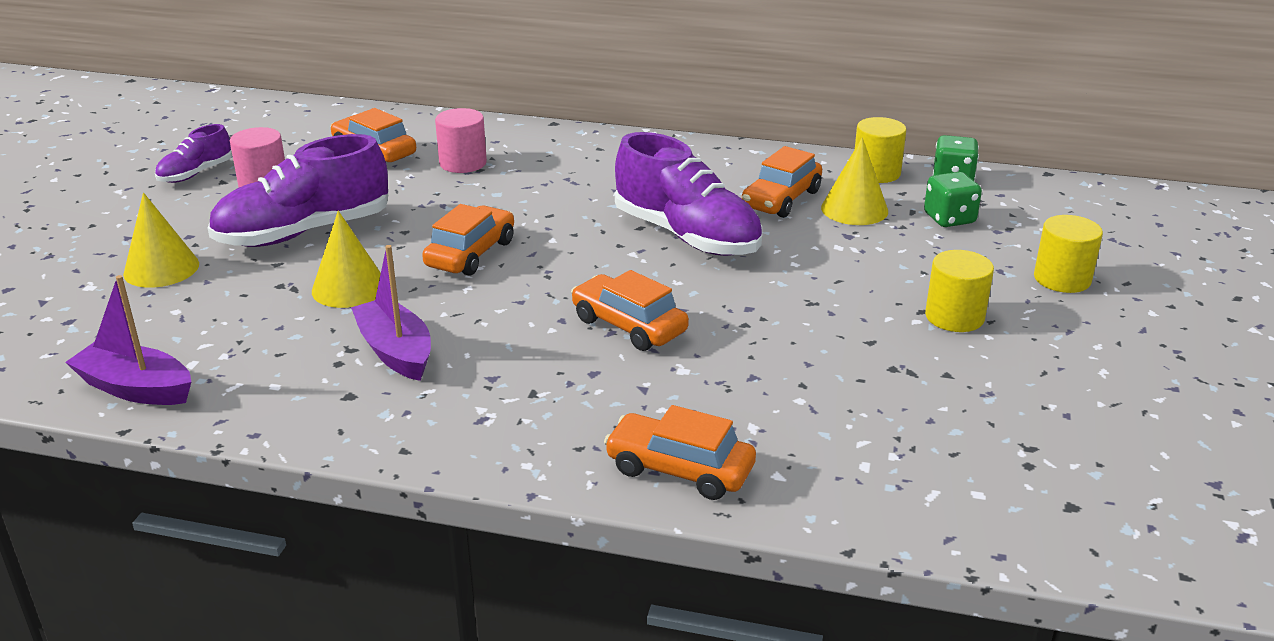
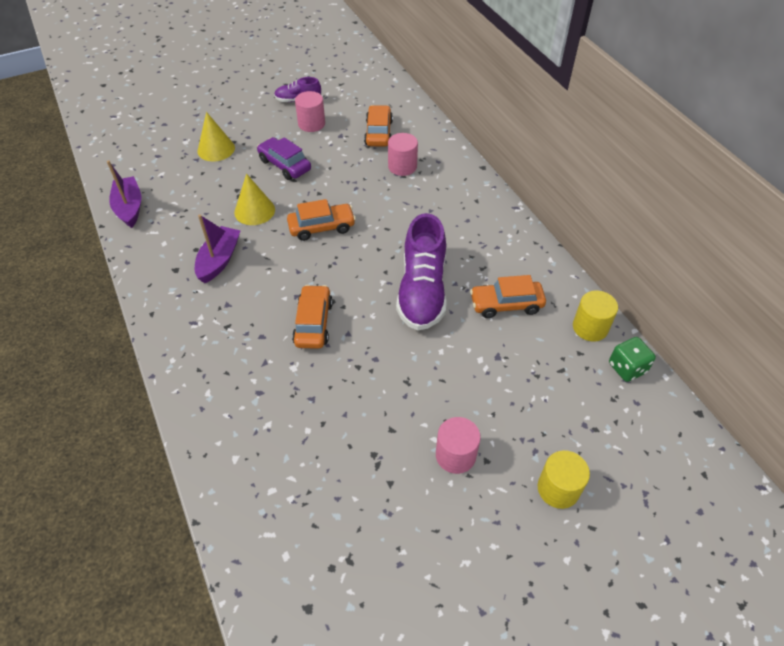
camera: 50 degrees right, 20 degrees up
purple shoe [207,134,388,247] -> purple car [257,137,311,180]
orange car [604,405,756,500] -> none
yellow cone [821,137,888,225] -> none
green dice [924,172,982,227] -> none
yellow cylinder [925,250,994,332] -> pink cylinder [436,417,481,474]

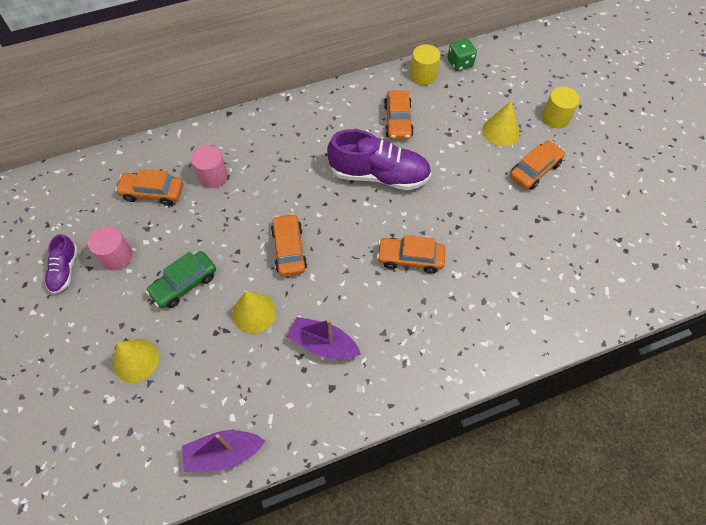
camera: 85 degrees left, 10 degrees up
purple car [257,137,311,180] -> green car [146,251,216,308]
pink cylinder [436,417,481,474] -> orange car [510,140,565,190]
none -> yellow cone [482,101,520,146]

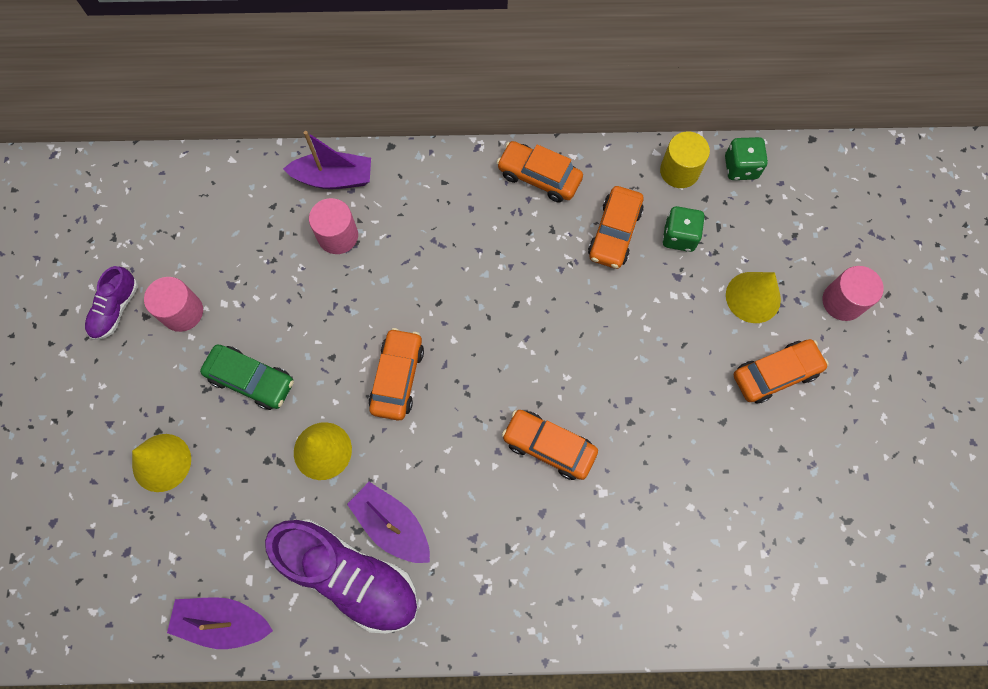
camera: 20 degrees right, 10 degrees up
orange car [115,169,183,206] -> orange car moved to [497,141,583,203]
green car [146,251,216,308] -> green car turned 135 degrees counterclockwise [200,344,294,410]
purple shoe [327,129,432,190] -> purple shoe moved to [265,519,418,633]
yellow cylinder [542,87,580,128] -> pink cylinder [822,266,884,321]
none -> purple boat [283,131,371,189]
none -> green dice [662,206,705,252]

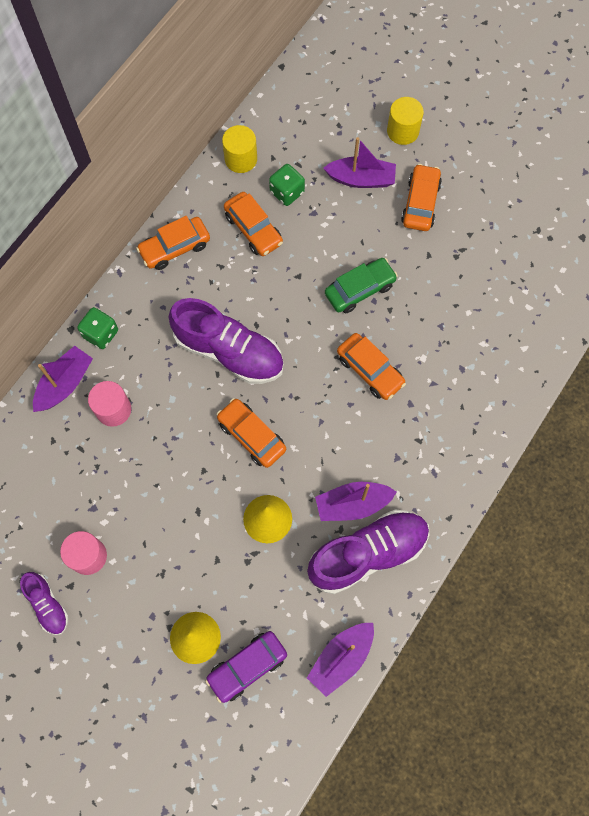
camera: 55 degrees left, 0 degrees up
green car [200,344,294,410] -> green car moved to [325,258,398,313]
orange car [502,410,598,480] -> orange car turned 105 degrees counterclockwise [337,333,406,400]
green dice [725,137,768,180] -> green dice moved to [77,307,118,349]
yellow cone [726,272,781,323] -> purple boat [323,137,396,188]
pink cylinder [822,266,884,321] -> yellow cylinder [387,97,424,145]
none -> purple shoe [169,298,284,384]
none -> purple car [205,631,287,703]

